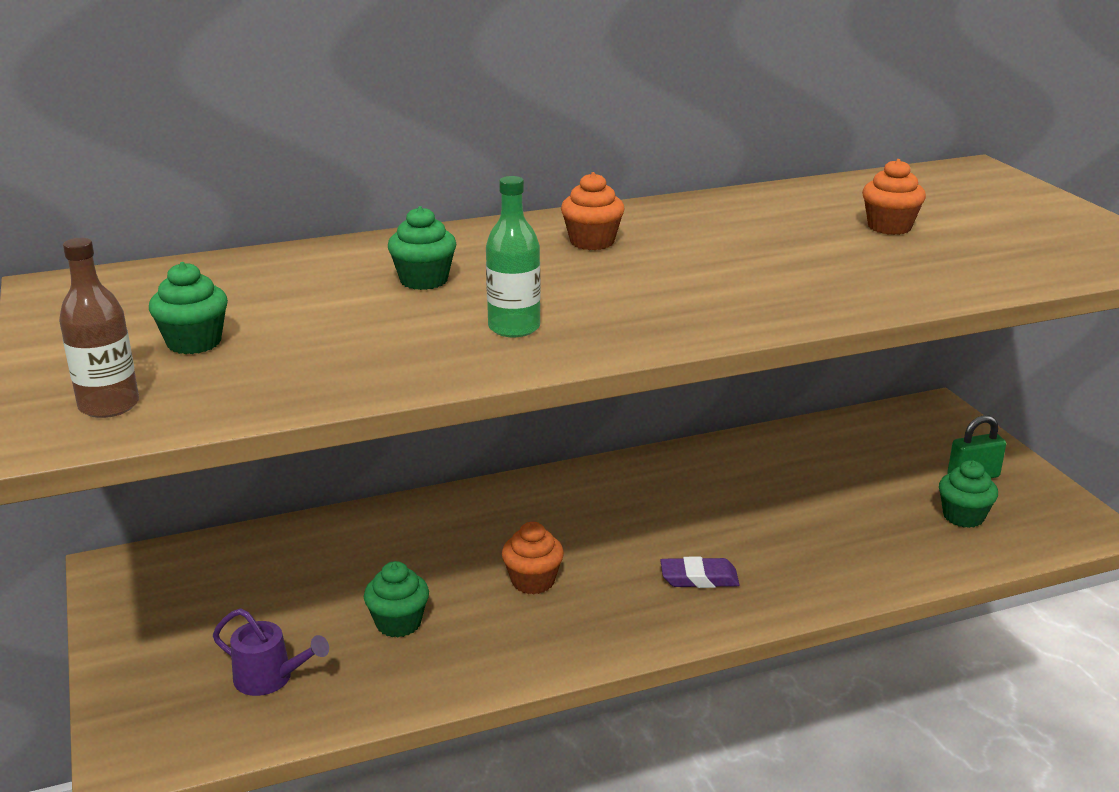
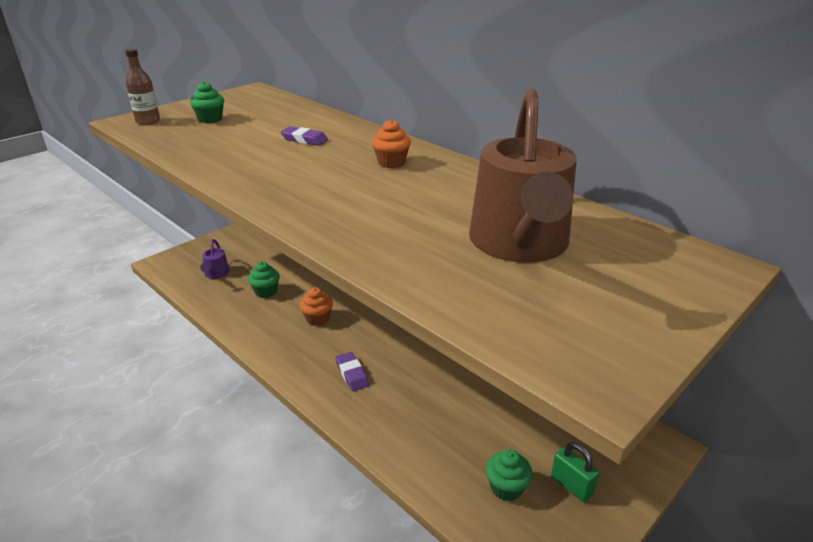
camera: 65 degrees right, 5 degrees up
green cupcake [388,206,456,290] -> purple eraser [281,126,328,146]
green bottle [486,176,541,337] -> none
orange cupcake [862,159,926,235] -> brown watering can [469,89,577,263]

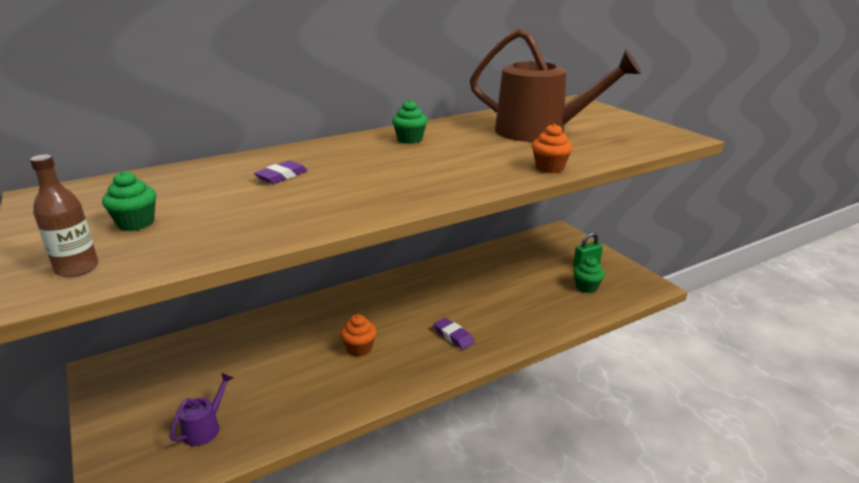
camera: 75 degrees left, 5 degrees down
purple watering can [200,239,230,279] -> purple watering can turned 75 degrees counterclockwise [169,373,234,446]
green cupcake [248,262,280,298] -> green cupcake moved to [392,100,427,144]
purple eraser [335,352,369,391] -> purple eraser turned 60 degrees clockwise [434,318,475,350]
orange cupcake [372,120,411,168] -> orange cupcake moved to [532,124,573,173]

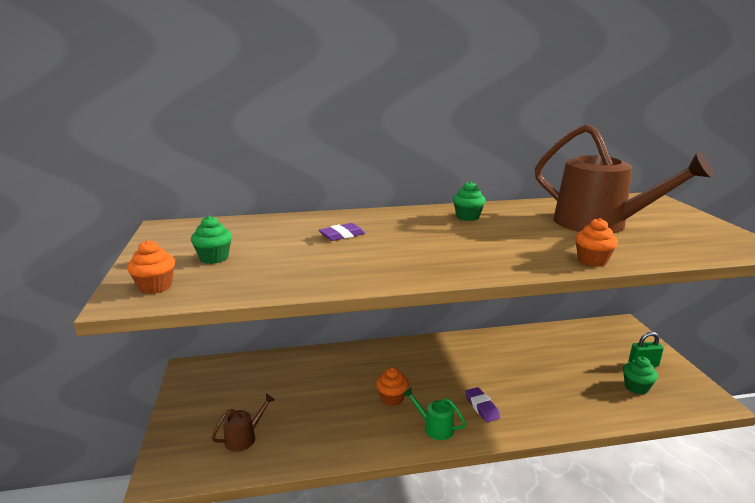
camera: 20 degrees right, 5 degrees down
brown bottle [30,155,98,277] -> orange cupcake [127,240,175,294]
purple watering can [169,373,234,446] -> brown watering can [212,394,275,452]
none -> green watering can [403,388,466,440]

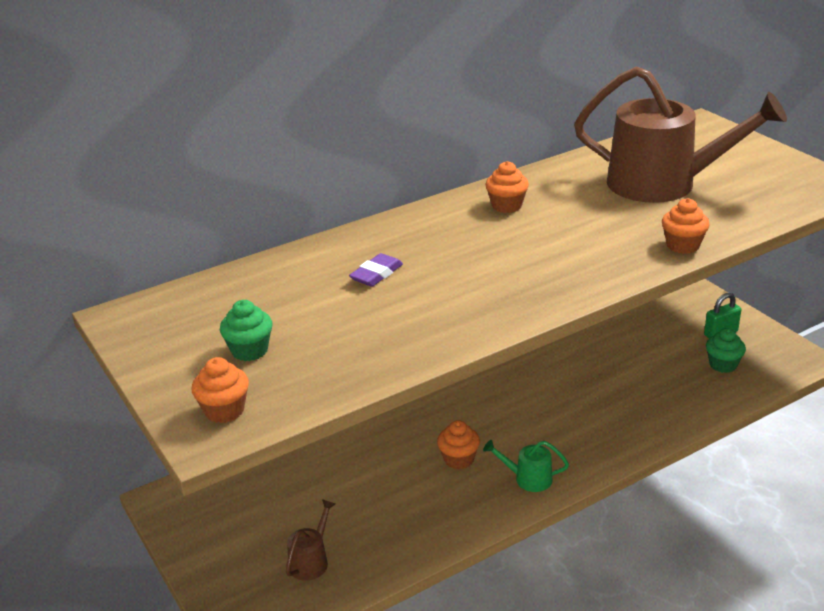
camera: 20 degrees left, 10 degrees up
green cupcake [453,181,486,221] -> orange cupcake [485,161,529,213]
purple eraser [465,387,500,422] -> none

